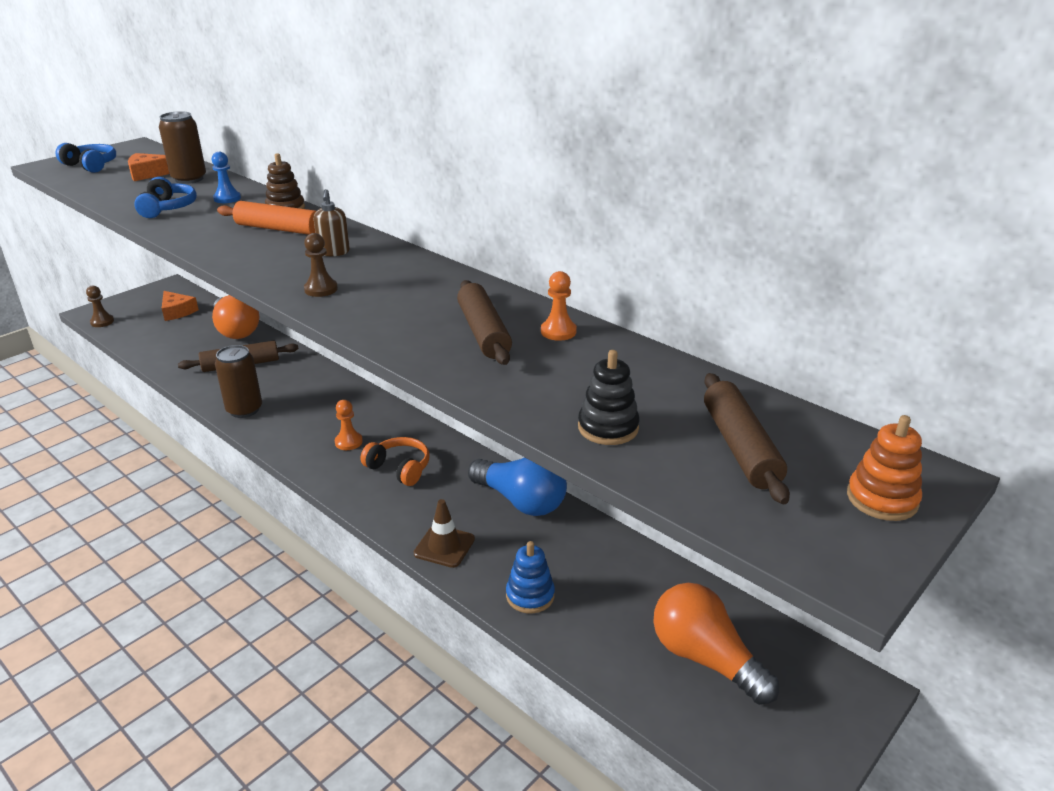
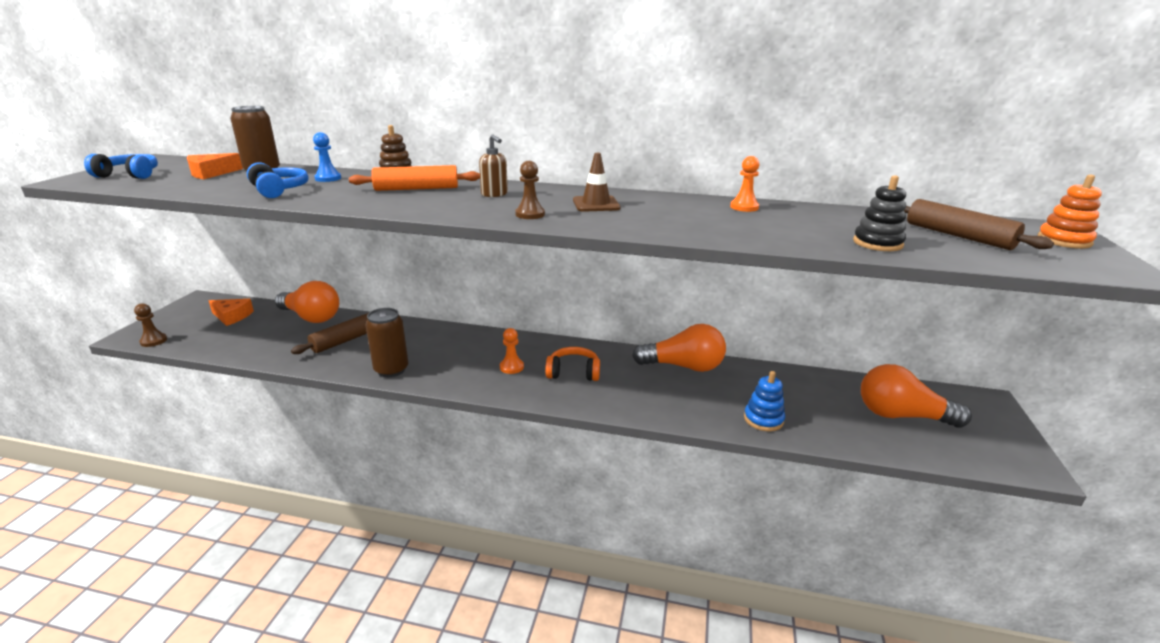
camera: 30 degrees left, 5 degrees down
brown traffic cone [414,499,475,568] -> brown traffic cone moved to [573,153,621,212]
brown rolling pin [457,280,512,365] -> none
blue light bulb [468,457,567,516] -> orange light bulb [632,324,726,372]

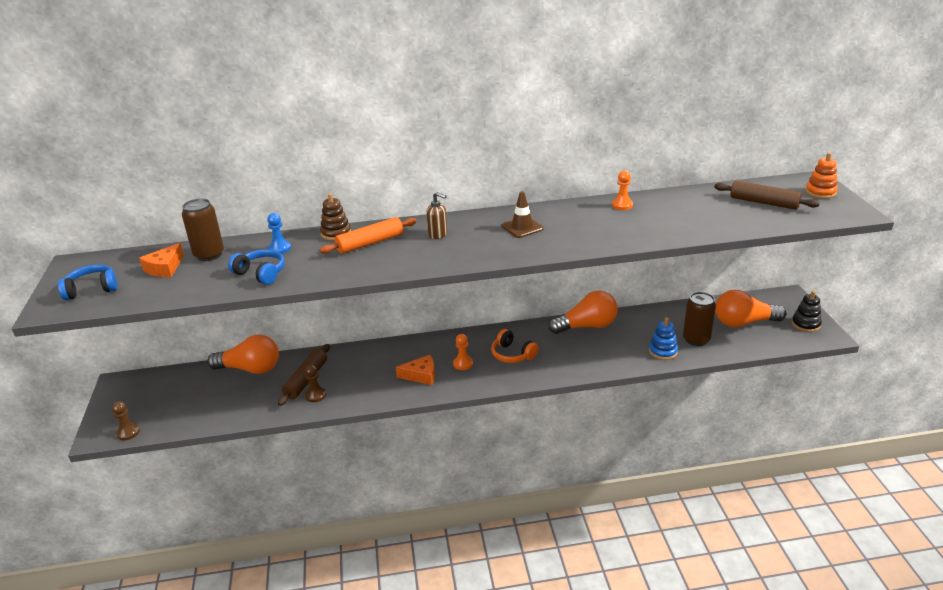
camera: 20 degrees left, 5 degrees up
orange cheese [209,299,254,326] -> orange cheese moved to [396,355,435,385]
brown can [365,308,408,377] -> brown can moved to [683,292,716,346]
brown pawn [515,161,545,219] -> brown pawn moved to [305,365,326,402]
orange headphones [545,347,600,381] -> orange headphones turned 120 degrees counterclockwise [491,329,539,363]
black stacking toy [853,175,906,251] -> black stacking toy moved to [792,291,822,332]

